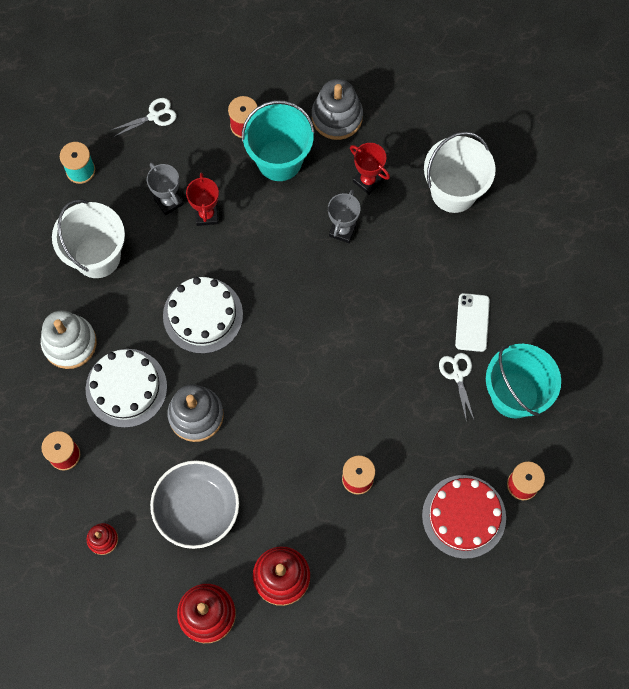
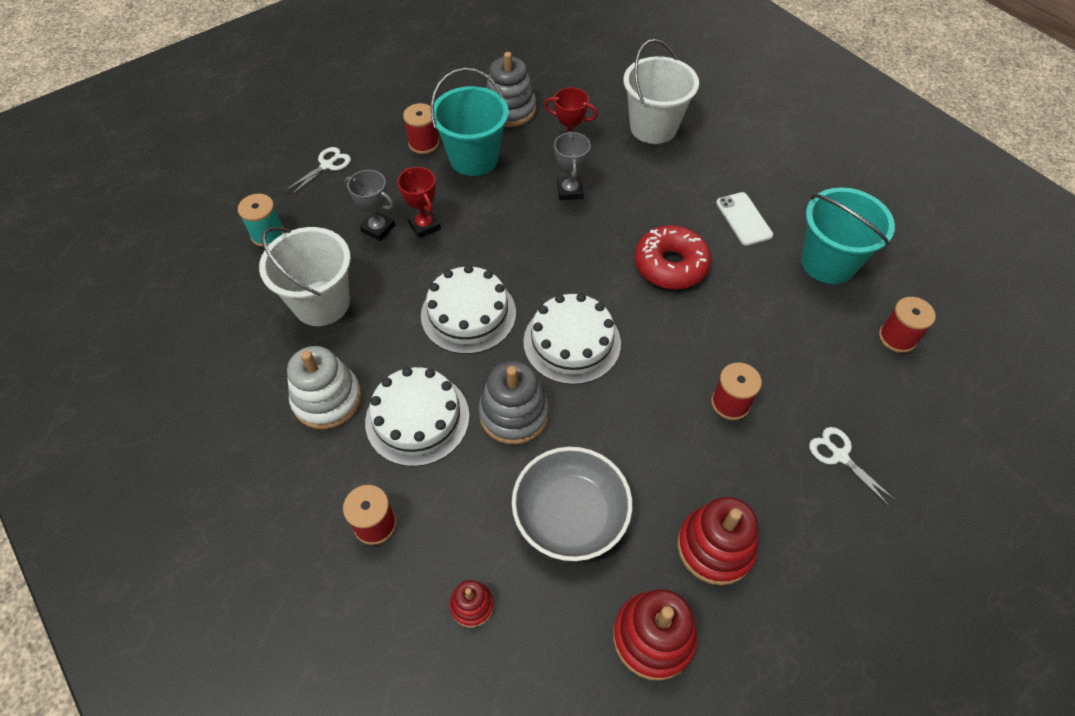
camera: 25 degrees left, 15 degrees down
red cake [422,475,506,559] -> none
white scissors [439,353,474,423] -> white scissors moved to [809,427,896,507]
none -> white cake [523,293,621,385]
none -> red donut [635,225,711,289]

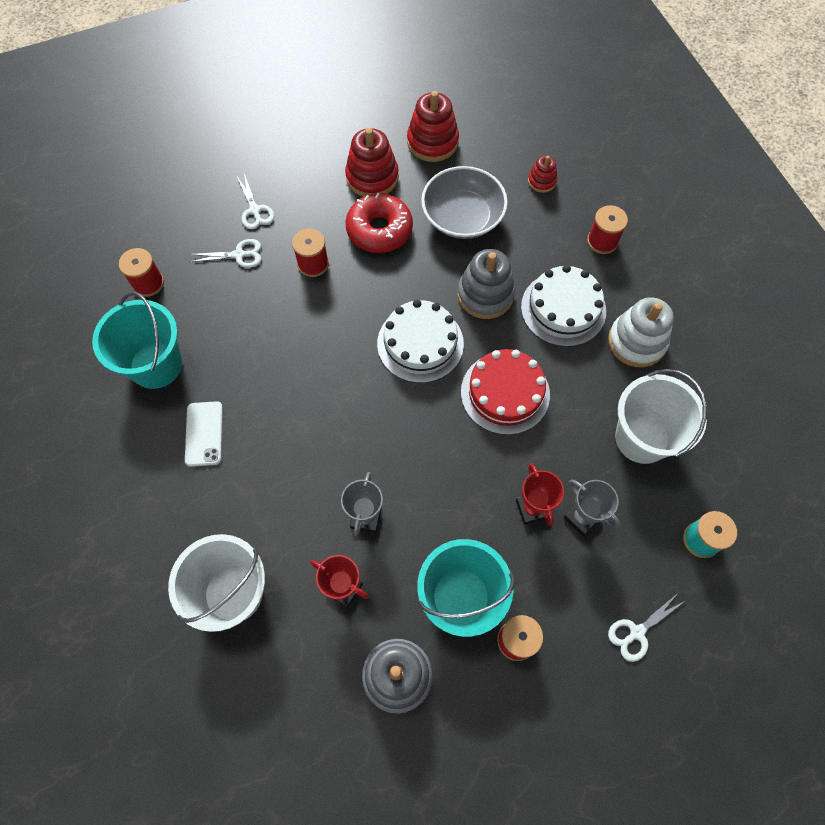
camera: 165 degrees left, 10 degrees up
white cake [421,265,516,354] -> red cake [461,349,550,435]
red donut [635,225,711,289] -> red donut moved to [346,193,413,253]
none -> white scissors [189,239,261,268]

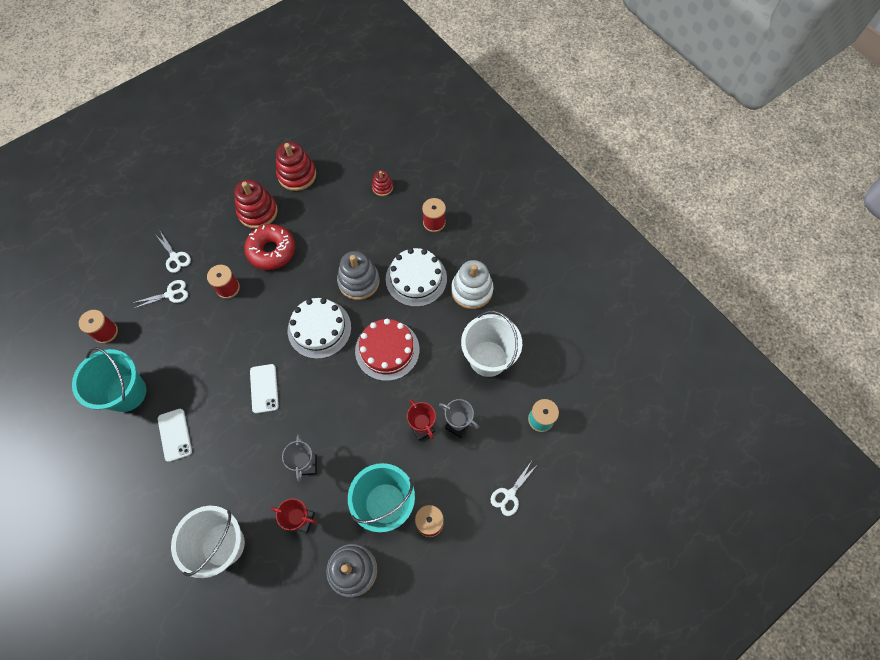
camera: 15 degrees left, 0 degrees up
grey bowl [421,166,508,239] -> none
none -> white phone [250,364,279,413]

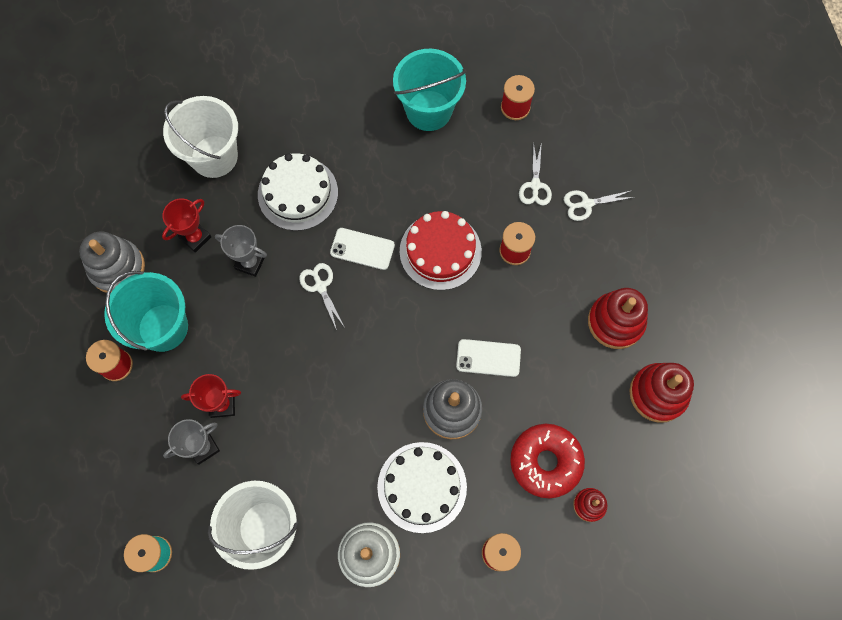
camera: 115 degrees right, 5 degrees up
white phone [158,409,192,462] -> white phone moved to [456,339,521,377]
red donut [244,224,295,270] -> red donut moved to [510,424,585,498]
white cake [288,298,351,359] -> white cake moved to [258,153,338,231]
red cake [355,319,420,381] -> red cake moved to [400,211,482,290]
white scissors [490,462,537,516] -> white scissors moved to [299,263,345,330]

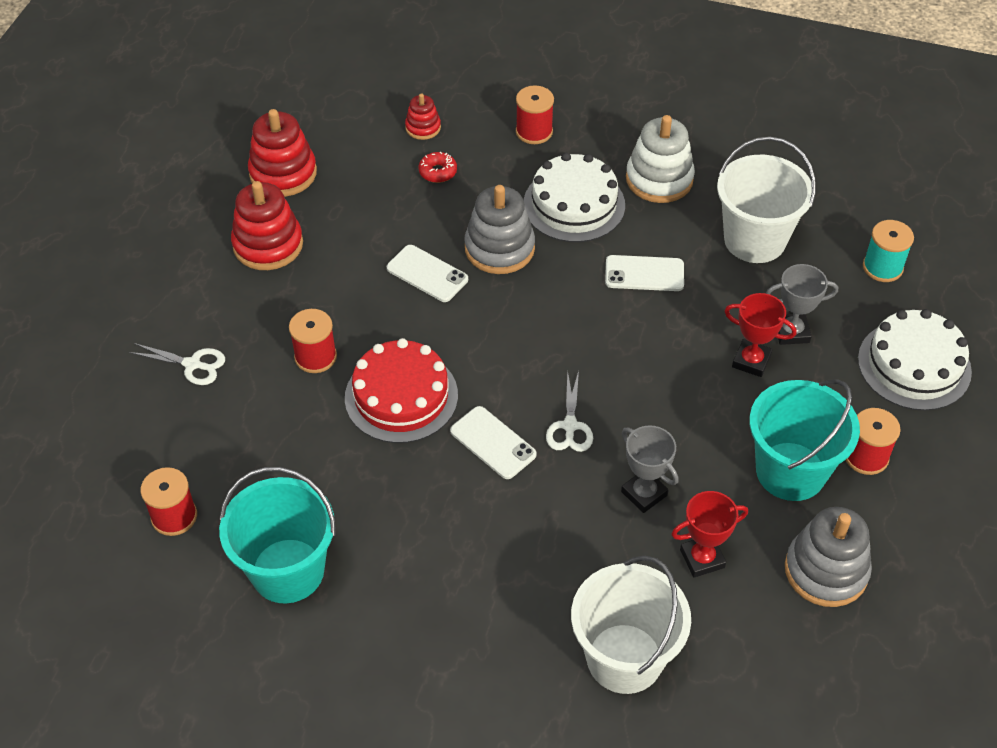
camera: 150 degrees left, 20 degrees down
white cake [258,153,338,231] -> white cake moved to [858,309,972,411]
red donut [510,424,585,498] -> red donut [419,152,457,183], size x0.47
white scissors [519,142,552,206] -> none
none -> white phone [605,255,684,291]

